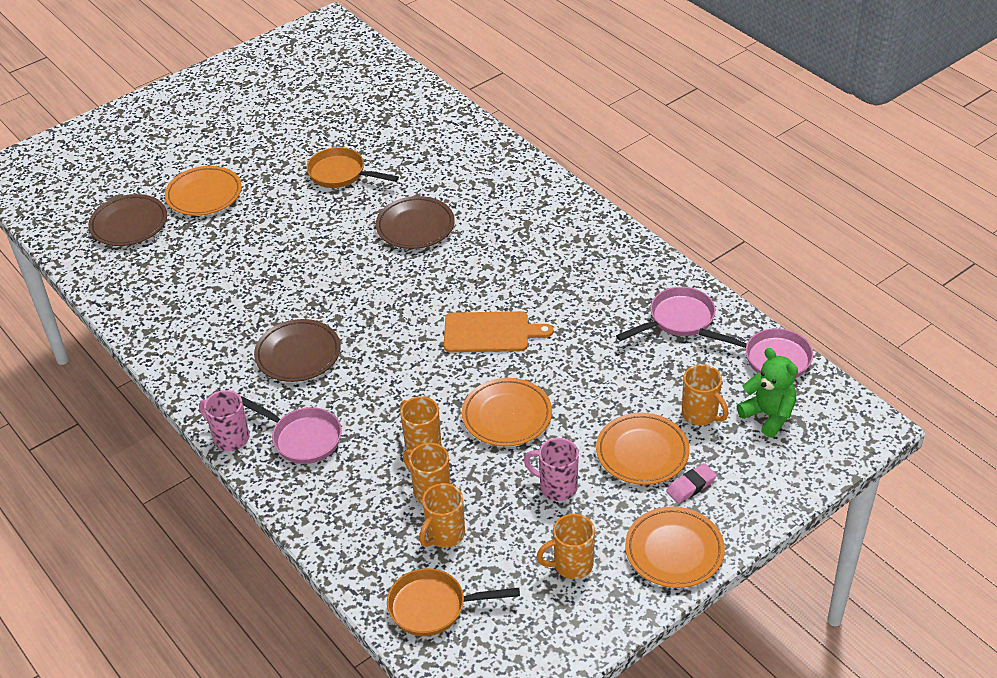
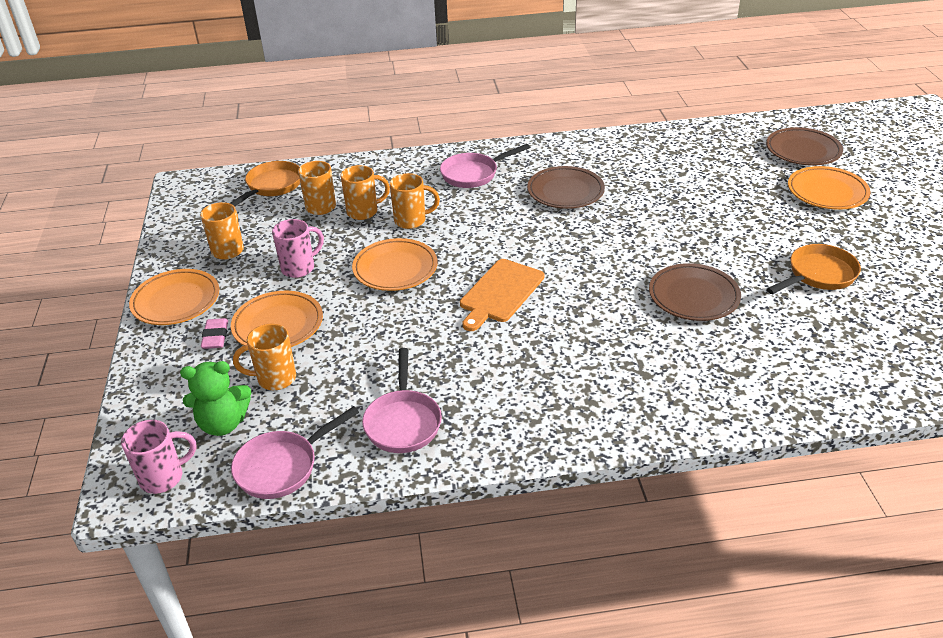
camera: 120 degrees right, 5 degrees down
pink mug [199,390,250,451] -> pink mug moved to [121,420,197,494]

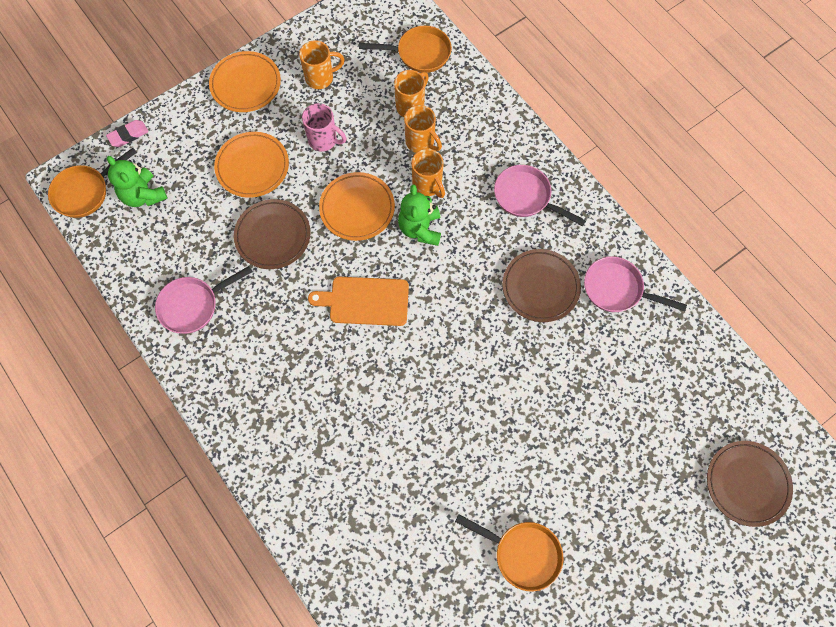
camera: 60 degrees right, 30 degrees up
pink mug [121,420,197,494] -> orange pan [48,148,137,218]
pink eraser [201,318,228,349] -> pink eraser moved to [106,120,149,147]
pink pan [231,406,359,499] -> pink pan moved to [584,256,687,312]
orange mug [233,324,296,390] -> none
brown plate [649,263,741,321] -> brown plate moved to [234,199,311,269]
orange plate [788,166,871,210] -> none
none -> green teddy bear [398,184,441,246]

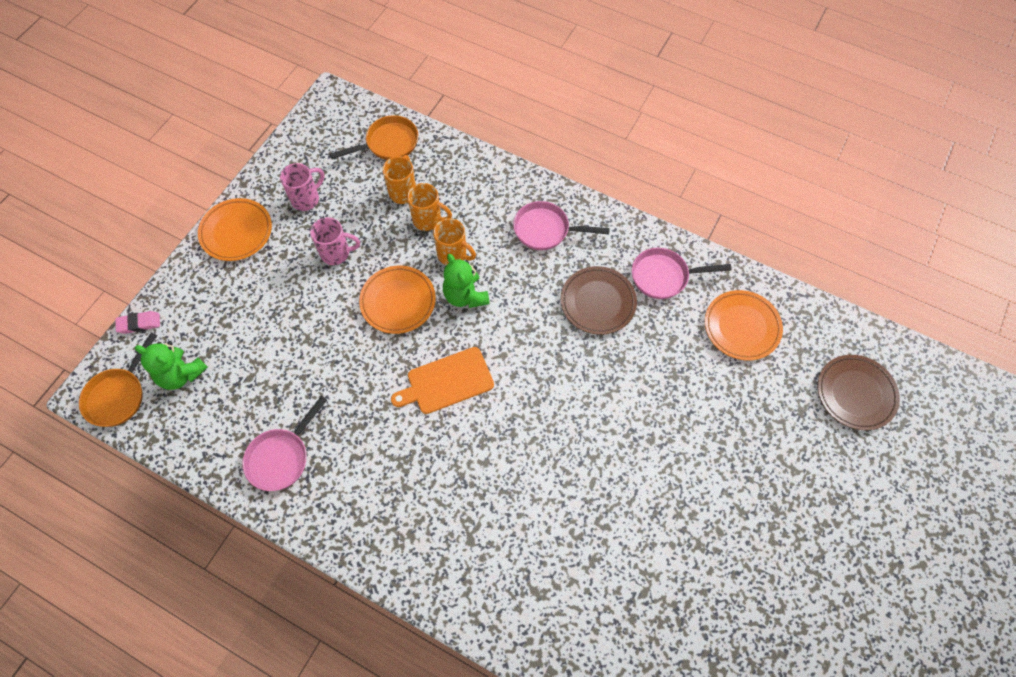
camera: 25 degrees left, 5 degrees down
pink eraser [106,120,149,147] -> pink eraser turned 45 degrees clockwise [115,311,160,334]
orange plate [214,132,289,198] -> orange plate moved to [705,290,783,360]
brown plate [234,199,311,269] -> none
orange mug [299,40,345,89] -> pink mug [280,163,324,211]
orange pan [455,514,563,591] -> none

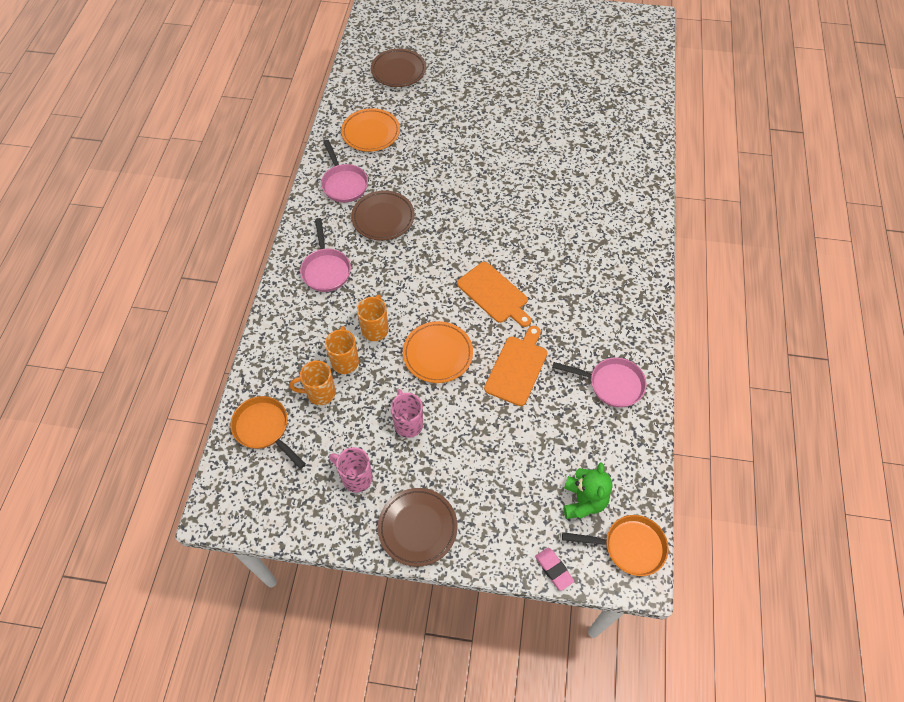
camera: 110 degrees left, 5 degrees down
orange plate [198,198,272,261] -> brown plate [378,488,457,567]
green teddy bear [443,254,490,308] -> none
none -> orange cutting board [484,326,547,406]

